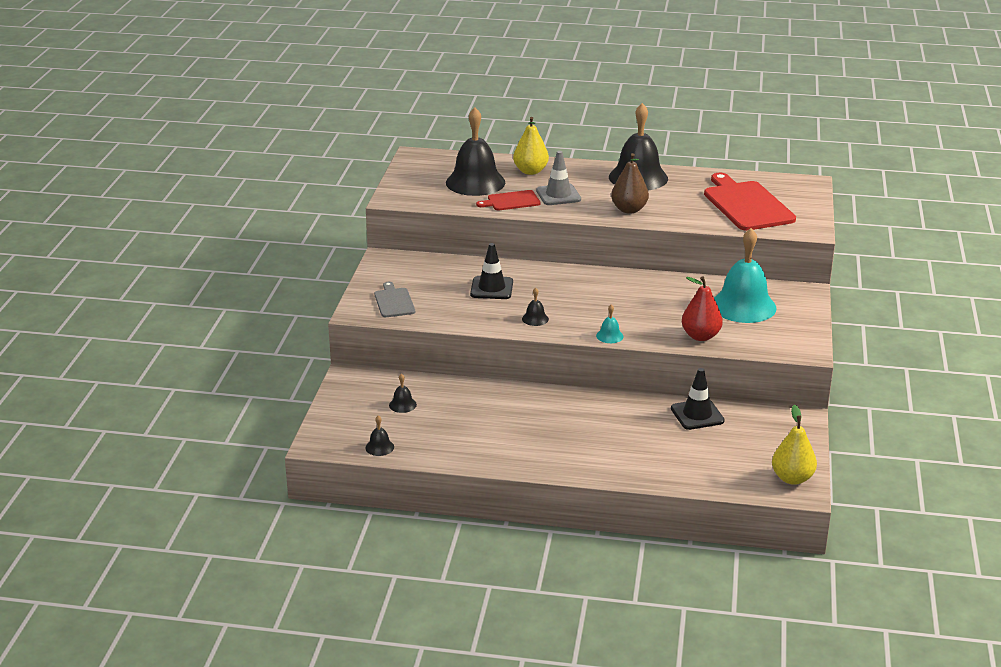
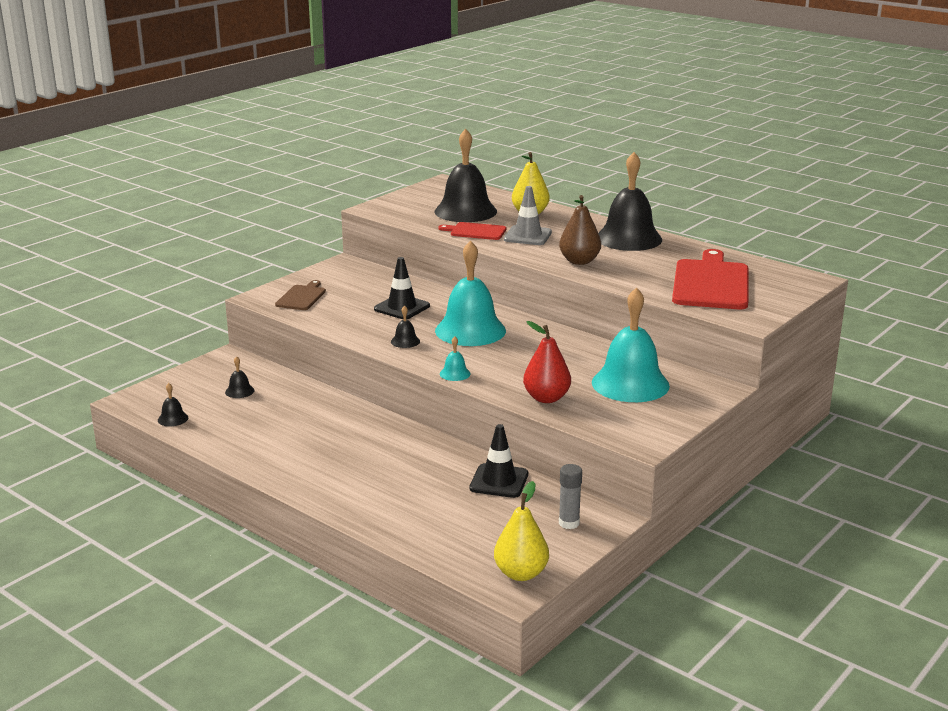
camera: 30 degrees right, 5 degrees down
grey cutting board [374,282,415,317] -> brown cutting board [275,280,326,310]
none -> turquoise bell [435,240,506,346]
none -> grey glue stick [559,464,582,529]

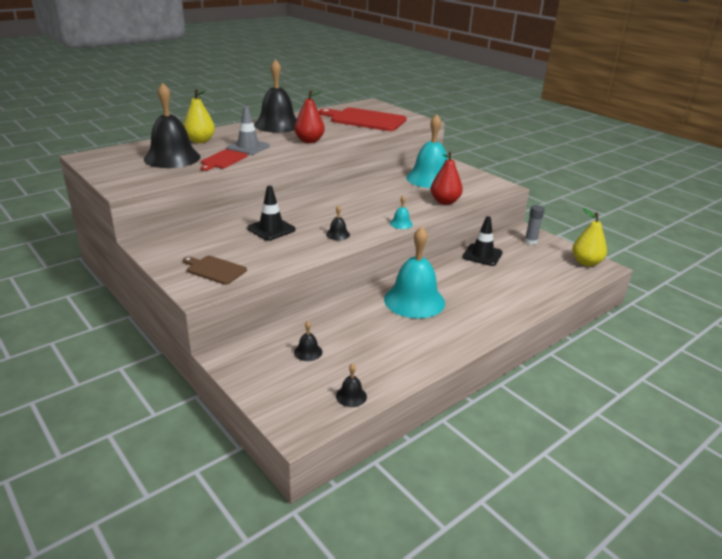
camera: 80 degrees left, 5 degrees up
turquoise bell [435,240,506,346] -> turquoise bell moved to [384,227,445,319]
brown pear [559,195,601,265] -> red pear [294,90,325,143]

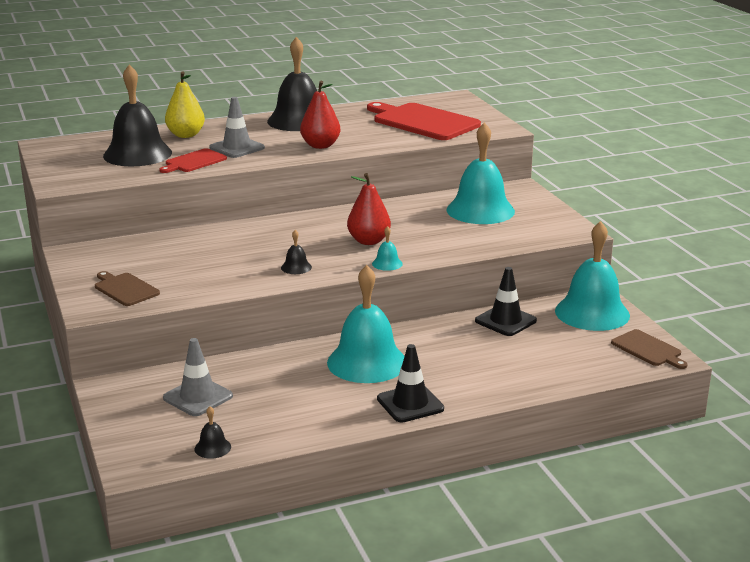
camera: 20 degrees right, 5 degrees down
black traffic cone [247,186,296,241] -> black traffic cone moved to [377,344,444,422]
black bell [294,321,322,361] -> grey traffic cone [163,338,233,416]
red pear [431,151,463,205] -> red pear moved to [347,173,391,245]
grey glue stick [525,205,545,245] -> turquoise bell [555,221,630,331]
yellow pear [572,208,607,266] -> brown cutting board [611,329,687,369]

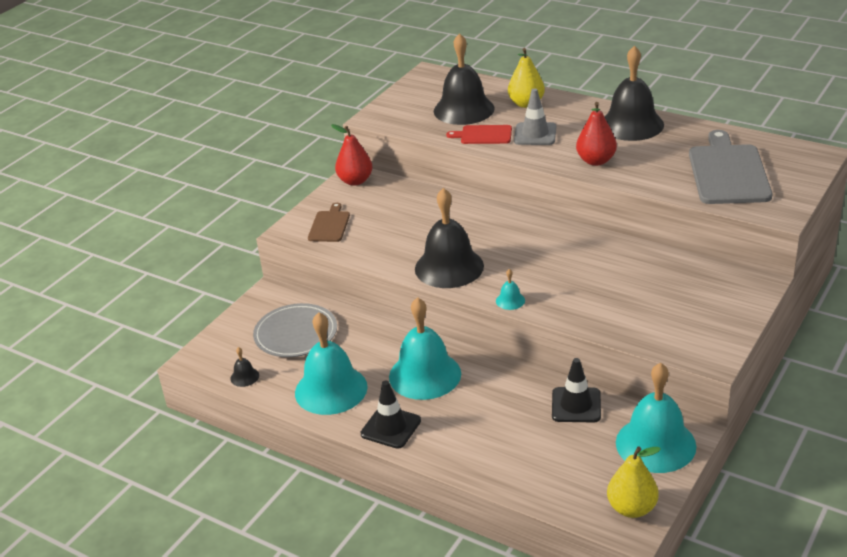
camera: 55 degrees right, 10 degrees up
grey traffic cone [163,338,233,416] -> grey plate [253,303,337,357]
black bell [281,230,312,274] -> black bell [415,188,484,288], size x2.47
red pear [347,173,391,245] -> red pear moved to [331,124,373,186]
red cutting board [367,102,481,140] -> grey cutting board [689,130,772,204]
turquoise bell [446,122,515,224] -> turquoise bell moved to [295,312,368,415]
brown cutting board [611,329,687,369] -> yellow pear [607,446,661,518]

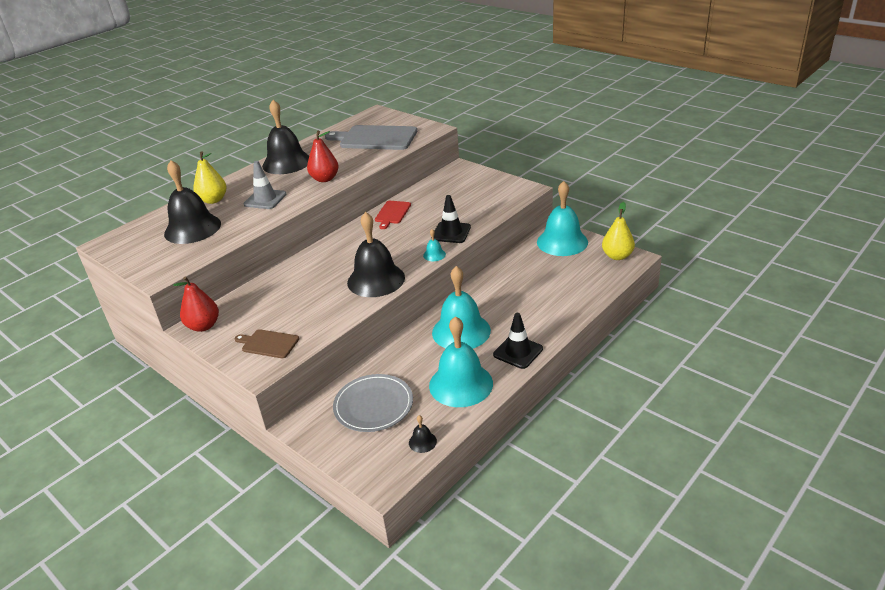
camera: 80 degrees left, 0 degrees up
red cutting board [446,125,512,144] -> red cutting board moved to [375,201,411,229]
black traffic cone [552,358,601,422] -> black traffic cone moved to [431,195,471,243]

